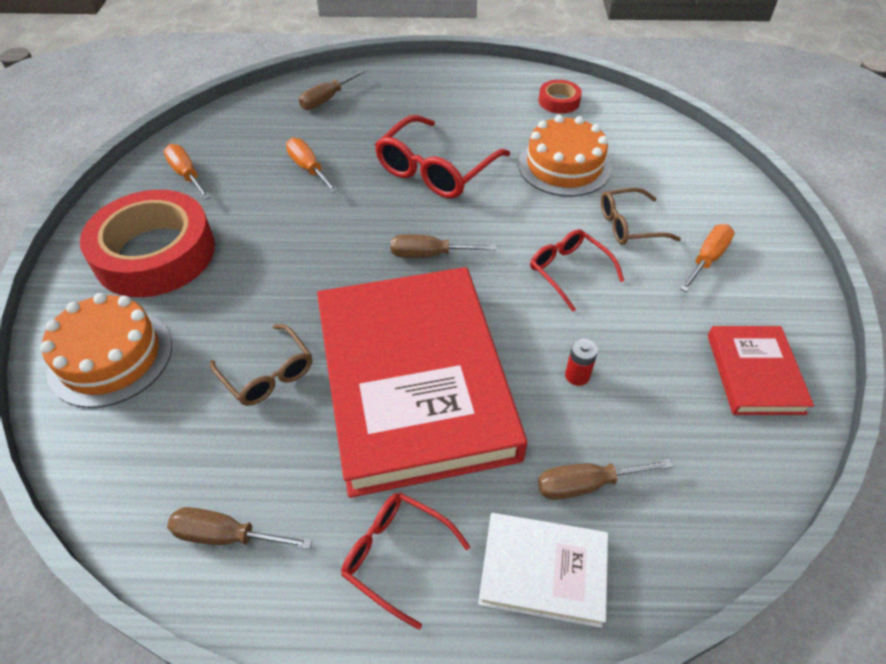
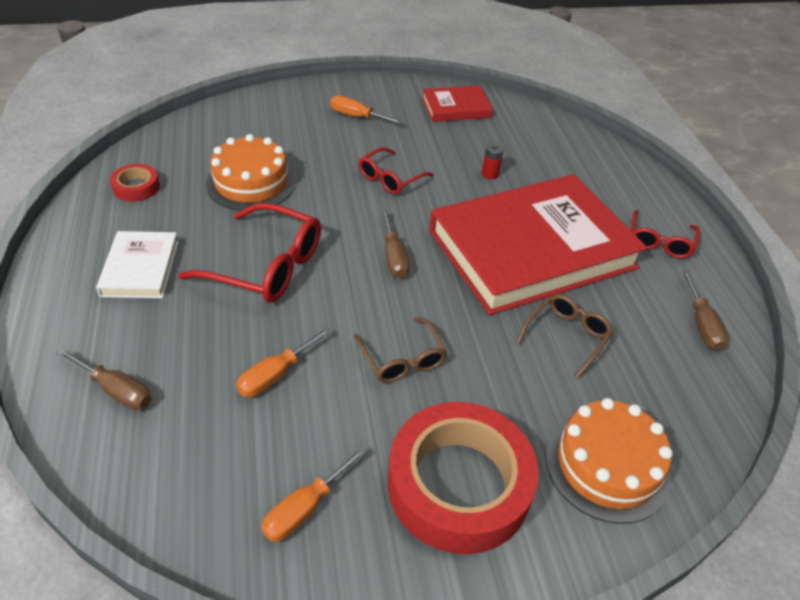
camera: 105 degrees left, 5 degrees down
white book [478,513,608,628] -> white book moved to [96,231,179,298]
brown screwdriver [538,459,673,500] -> none
brown glasses [601,188,681,245] -> brown glasses moved to [354,317,448,383]

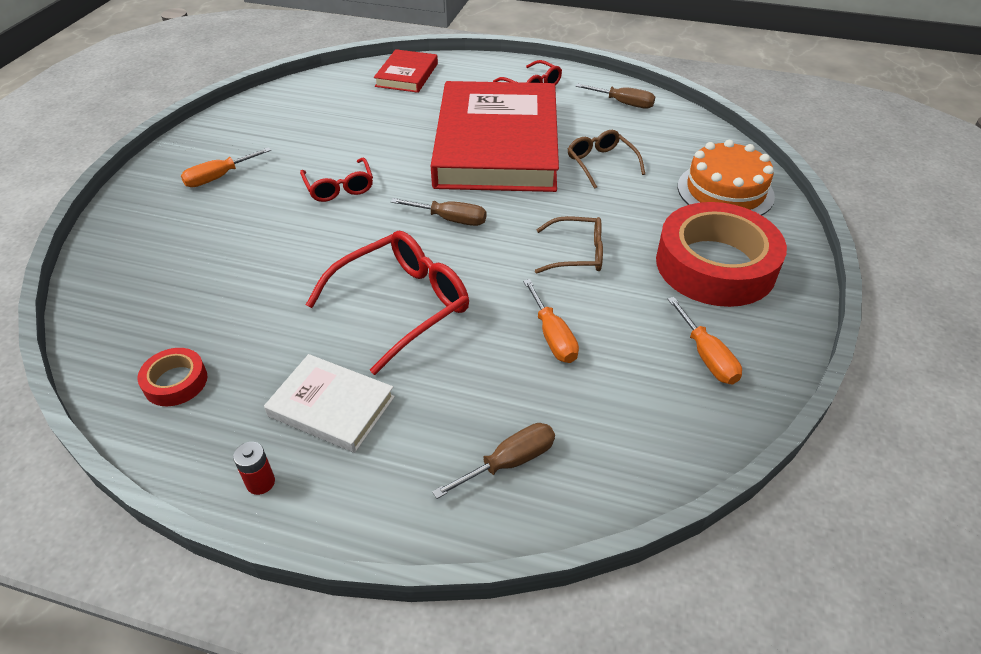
camera: 60 degrees left, 0 degrees up
orange cake [206,134,296,211] -> none
red book [422,86,493,122] -> red book moved to [374,49,438,93]
red battery [482,143,504,179] -> red battery moved to [233,442,275,495]

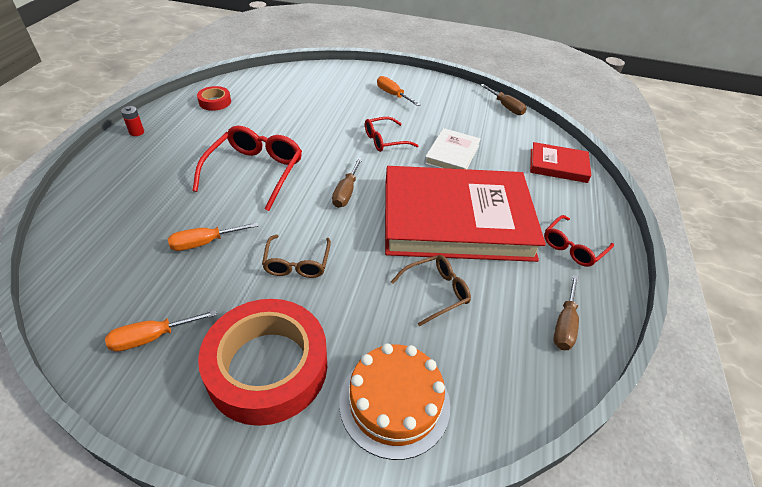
camera: 85 degrees right, 0 degrees up
white book [264,354,395,453] -> white book moved to [424,128,481,169]
red glasses [306,231,469,375] -> red glasses turned 120 degrees counterclockwise [192,126,302,211]
brown screwdriver [432,423,555,499] -> brown screwdriver moved to [481,84,527,115]

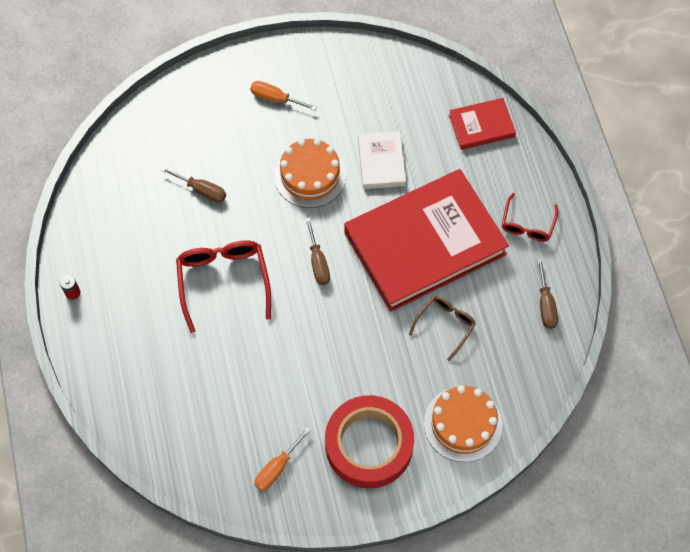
camera: 25 degrees left, 20 degrees up
orange screwdriver [168,222,259,251] -> none
red tape [197,86,231,111] -> none
brown glasses [262,235,331,278] -> none
red glasses [365,117,419,152] -> orange cake [274,139,346,208]
brown screwdriver [481,84,527,115] -> brown screwdriver moved to [161,167,226,203]

